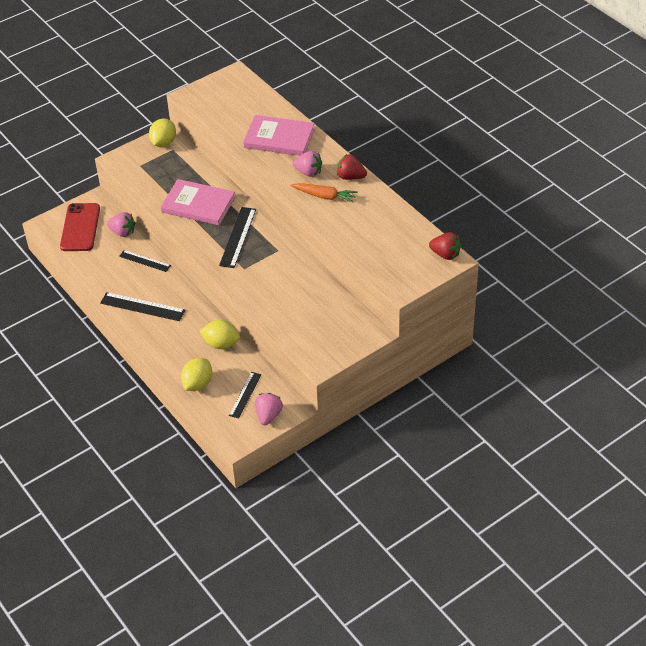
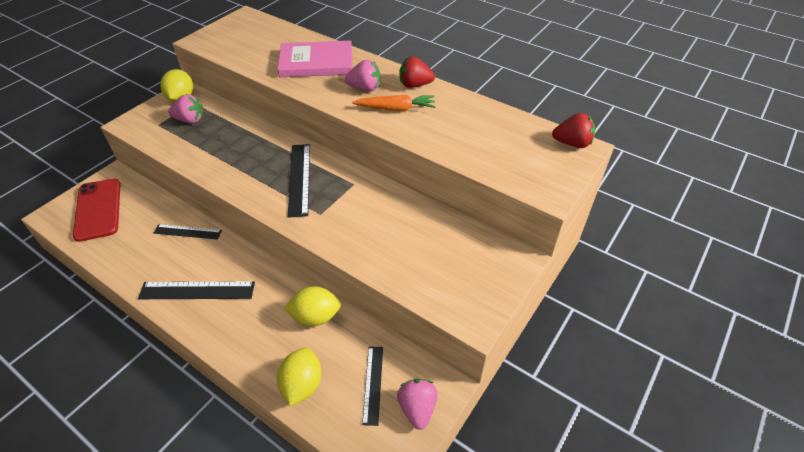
camera: 20 degrees left, 0 degrees up
pink strawberry [107,212,135,237] -> pink strawberry moved to [168,94,203,124]
pink book [161,179,236,225] -> none

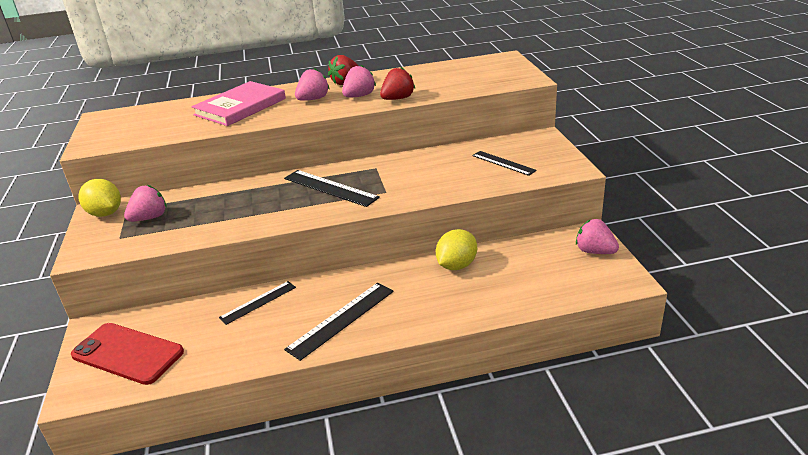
camera: 45 degrees left, 15 degrees down
yellow lemon [277,348,322,406] -> none
orange carrot [352,95,436,111] -> pink strawberry [342,65,376,97]
black ruler [362,347,383,426] -> black ruler moved to [472,151,537,176]
red strawberry [552,113,595,148] -> red strawberry moved to [380,67,415,100]

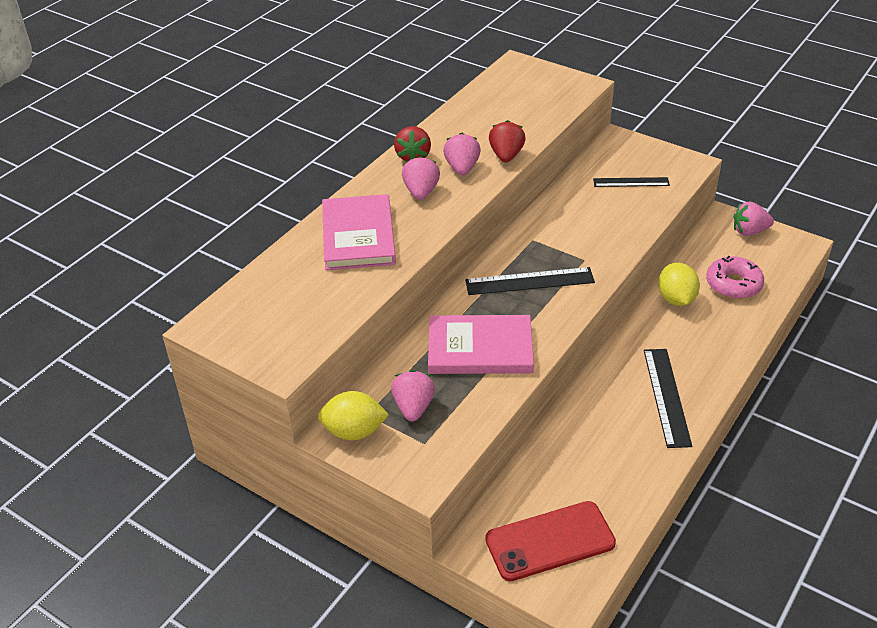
camera: 45 degrees left, 10 degrees up
black ruler [219,281,296,325] -> none
none -> pink book [428,315,534,374]
none -> pink donut [706,256,764,299]

